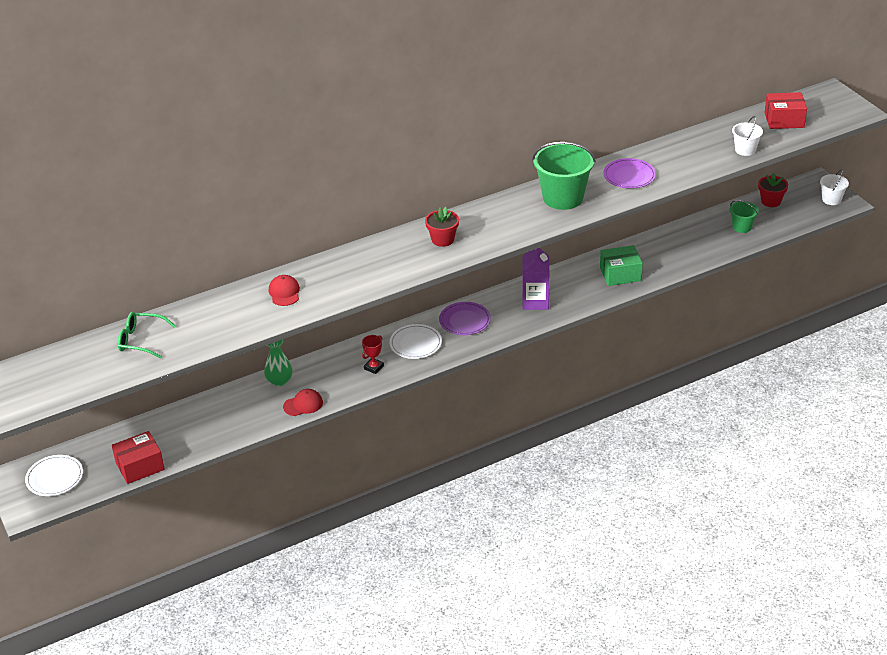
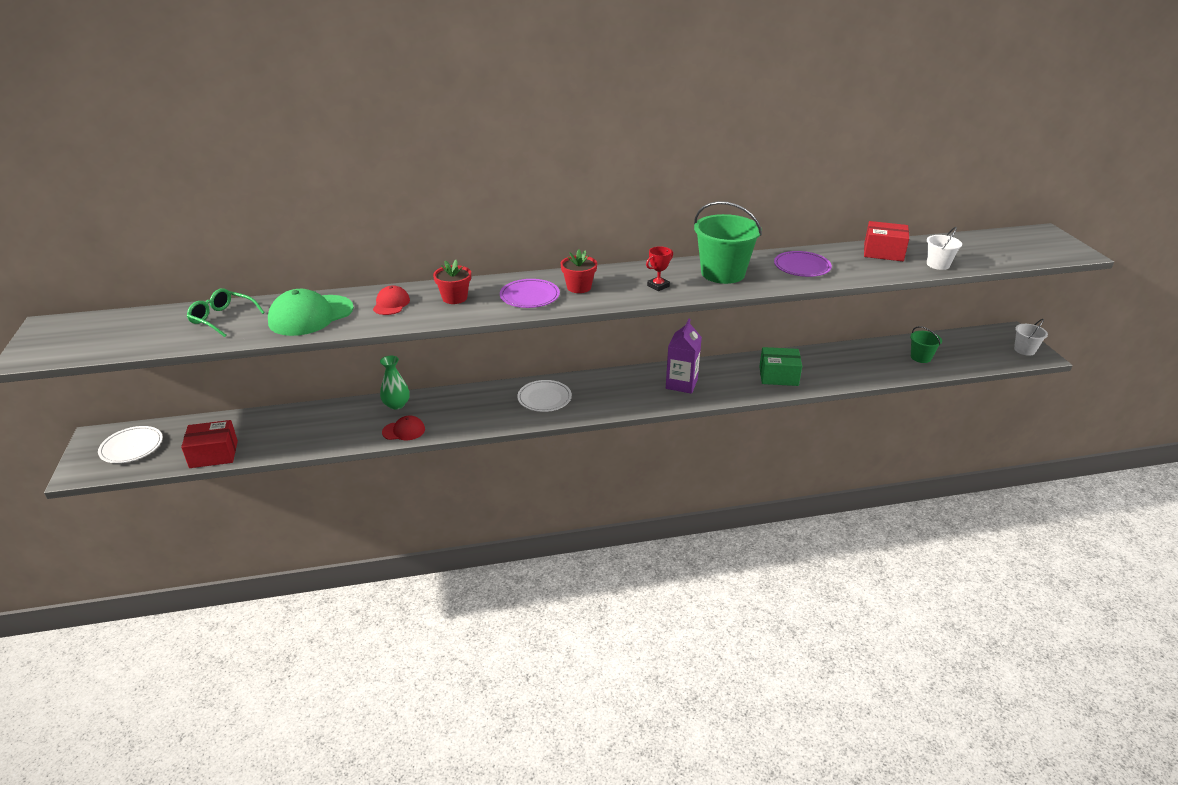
camera: 15 degrees right, 5 degrees down
red trophy [362,335,384,374] -> red trophy moved to [646,246,673,291]
purple plate [439,302,491,335] -> purple plate moved to [500,279,560,308]
red flower pot [758,172,788,207] -> red flower pot moved to [433,260,471,304]
red box [765,92,807,129] -> red box moved to [864,221,909,261]
none -> green cap [268,289,354,336]

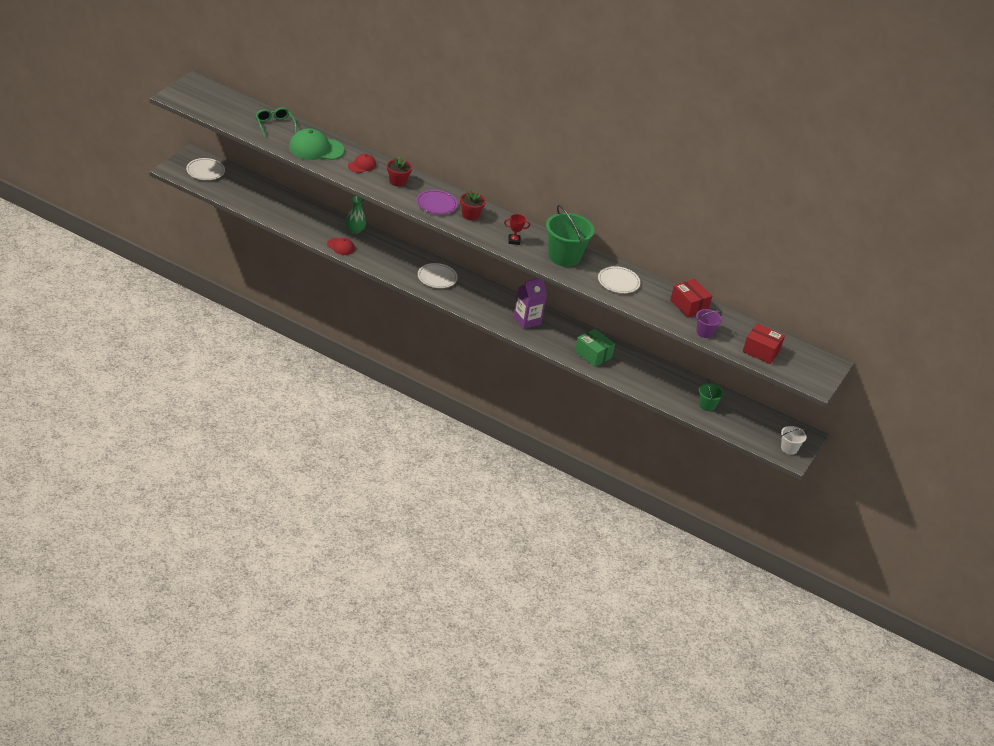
camera: 35 degrees right, 5 degrees up
red box [181,420,238,468] -> red box moved to [743,323,785,364]
purple plate [774,251,832,277] -> white plate [598,266,640,293]
white bucket [927,227,962,270] -> purple bucket [696,309,722,338]

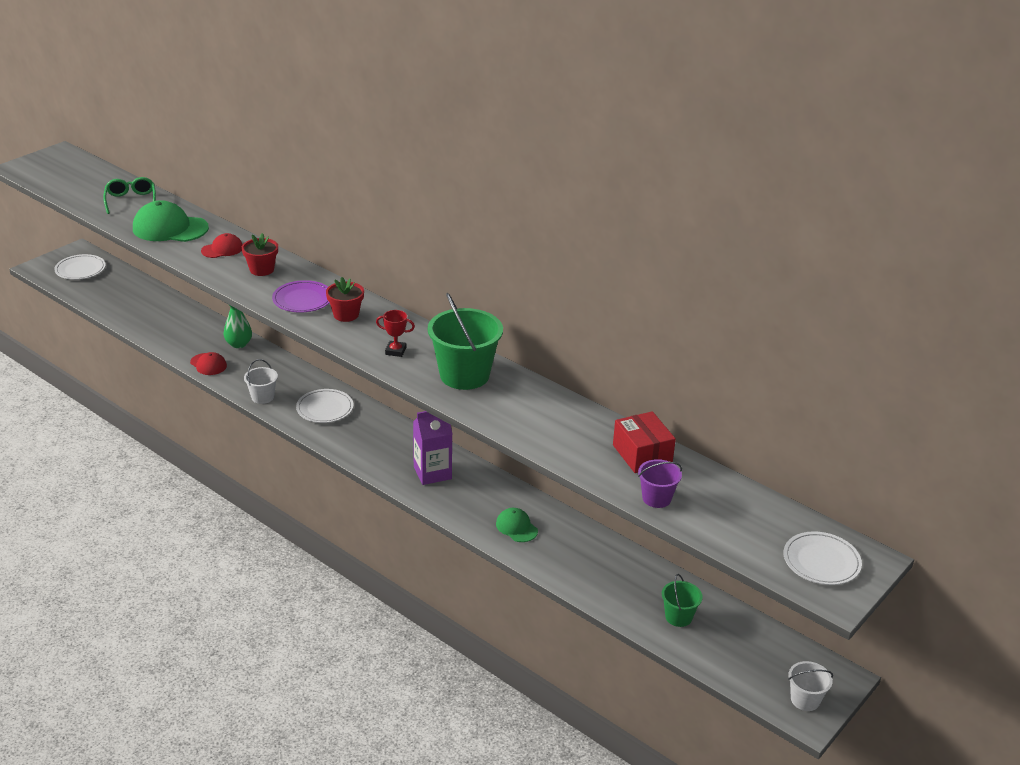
camera: 15 degrees right, 5 degrees down
green box [575,329,615,367] -> green cap [496,508,538,542]
white plate [598,266,640,293] -> white plate moved to [783,531,862,585]
red box [743,323,785,364] -> none
none -> white bucket [244,359,278,404]

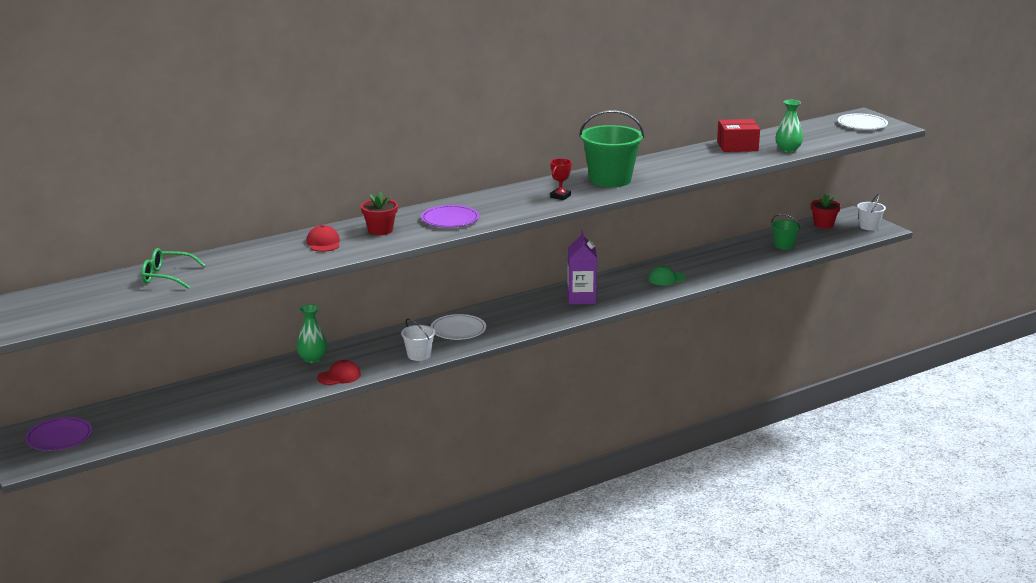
camera: 70 degrees left, 10 degrees down
white plate [54,254,106,280] -> purple plate [25,417,92,451]
green cap [133,200,209,242] -> none
red flower pot [326,277,364,322] -> red flower pot moved to [811,194,841,228]
purple bucket [638,459,682,508] -> green vase [775,100,803,152]

